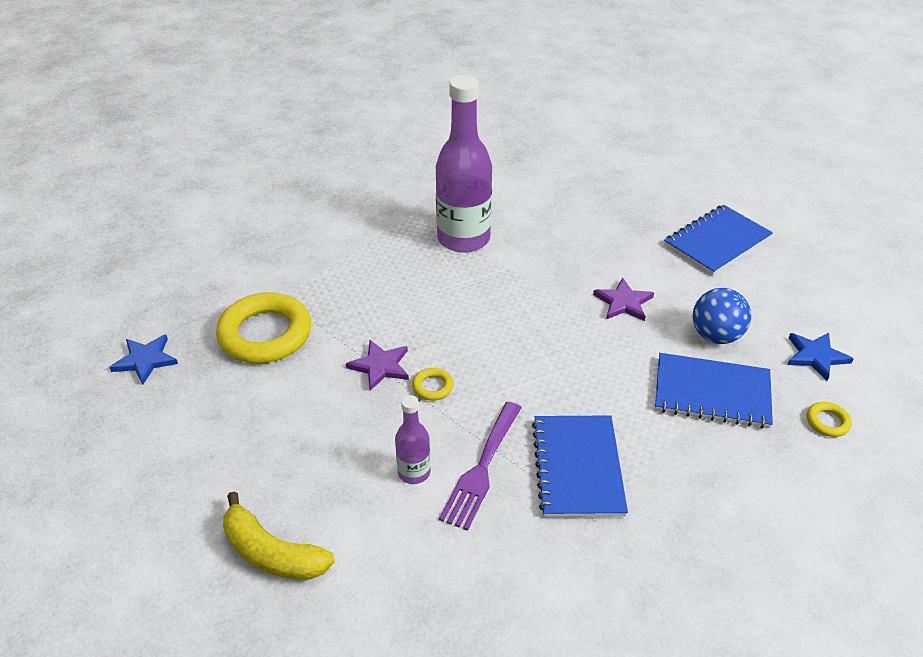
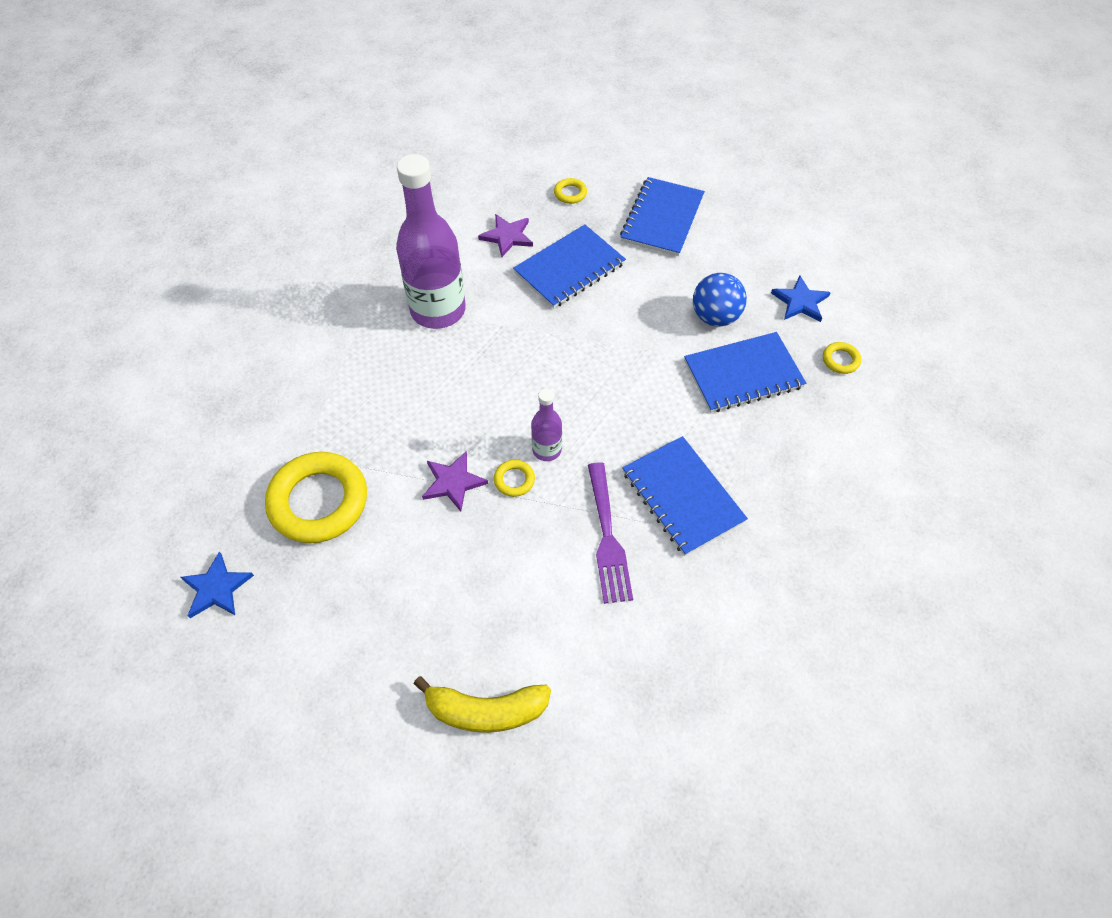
camera: 30 degrees left, 15 degrees up
purple bottle [395,395,431,484] -> purple bottle moved to [531,389,562,461]
purple star [593,277,654,321] -> purple star moved to [478,214,533,257]
none -> blue notebook [513,225,626,309]
none -> yellow ring [554,178,587,204]

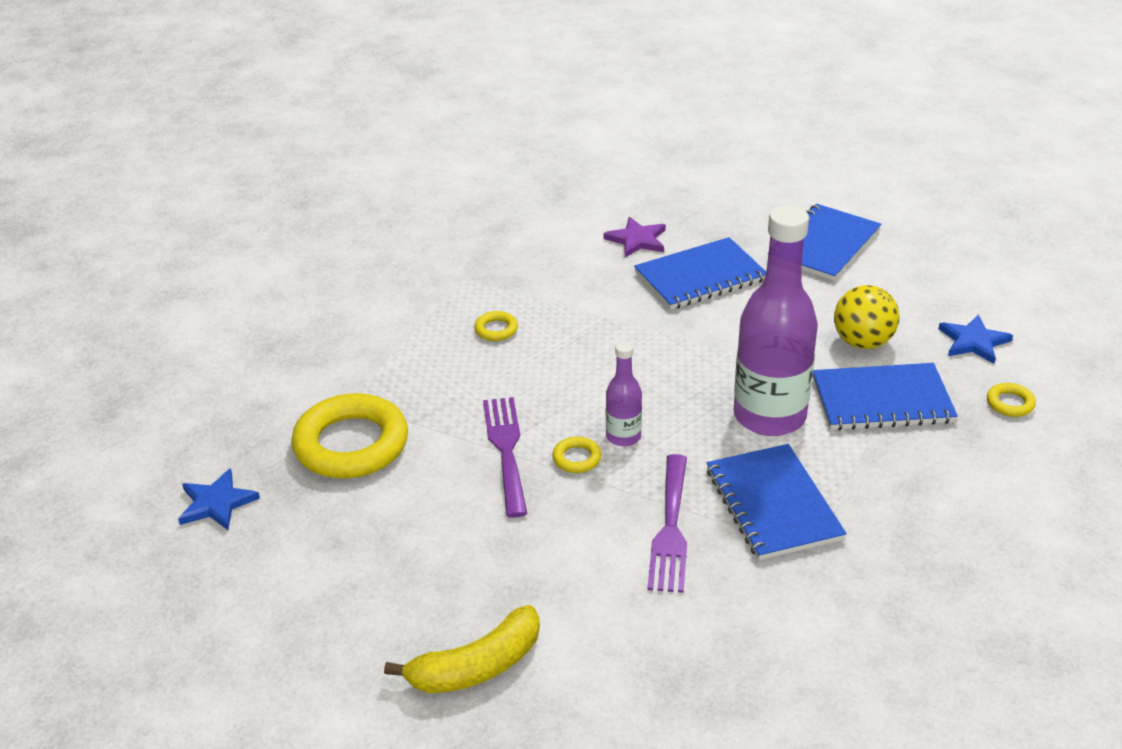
camera: 15 degrees right, 20 degrees down
purple bottle [396,154,466,329] -> purple bottle moved to [734,205,818,436]
yellow banana [414,676,551,733] -> yellow banana turned 45 degrees counterclockwise [384,605,540,694]
purple star [422,451,488,512] -> purple fork [483,397,527,518]
yellow ring [554,178,587,204] -> yellow ring moved to [474,311,518,341]
blue ball [693,273,747,327] -> yellow ball [834,285,900,349]

